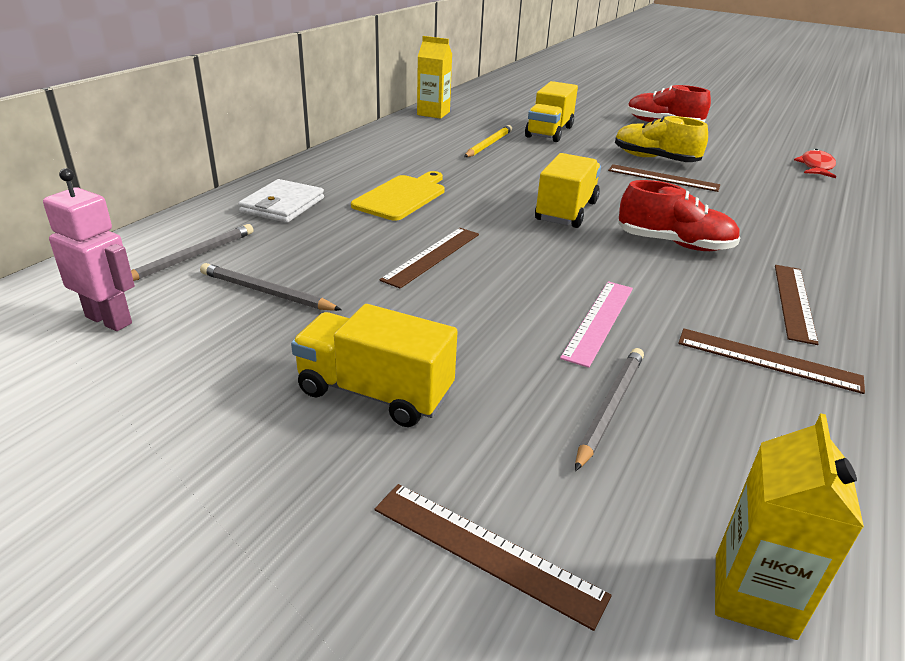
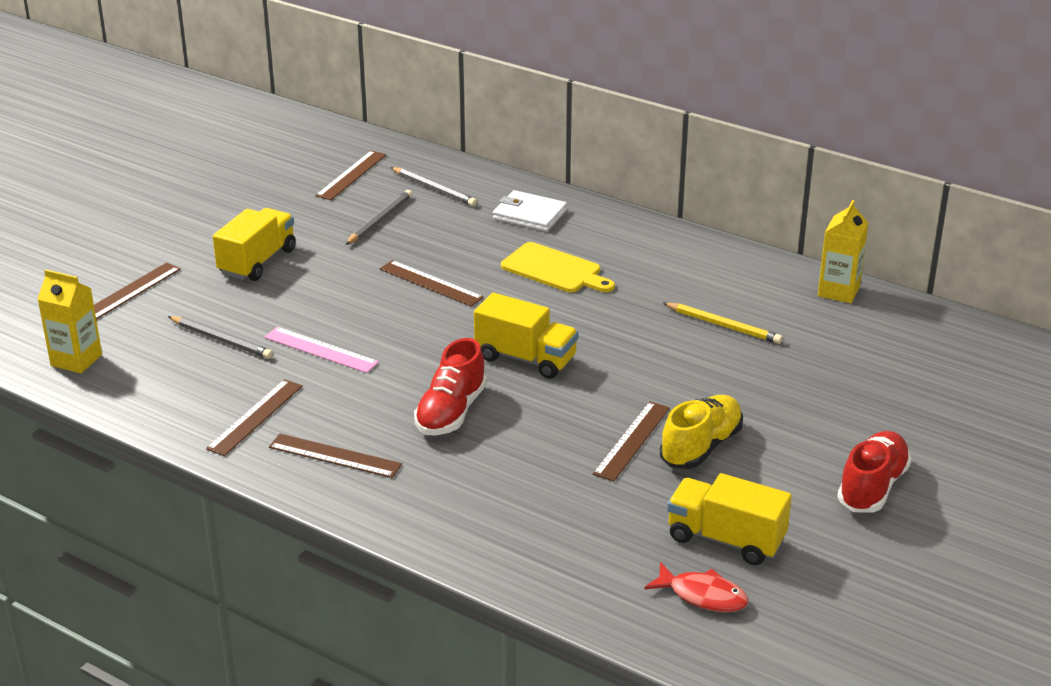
camera: 95 degrees right, 0 degrees up
pink robot [43,168,135,331] -> brown ruler [315,151,386,200]
yellow truck [525,81,578,142] -> yellow truck moved to [667,473,792,565]

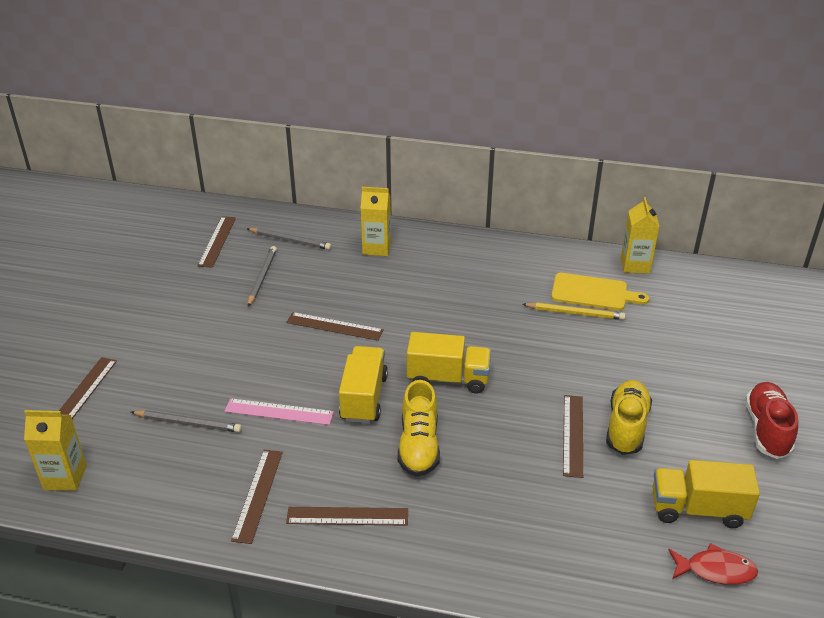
camera: 20 degrees left, 5 degrees up
yellow truck [213,208,296,281] -> yellow truck moved to [339,346,388,424]
red shoe [414,338,487,435] -> yellow shoe [398,380,440,477]
white wallet [493,190,567,232] -> yellow carton [361,187,391,256]
yellow cutting board [501,242,615,293] -> yellow cutting board moved to [551,273,649,311]

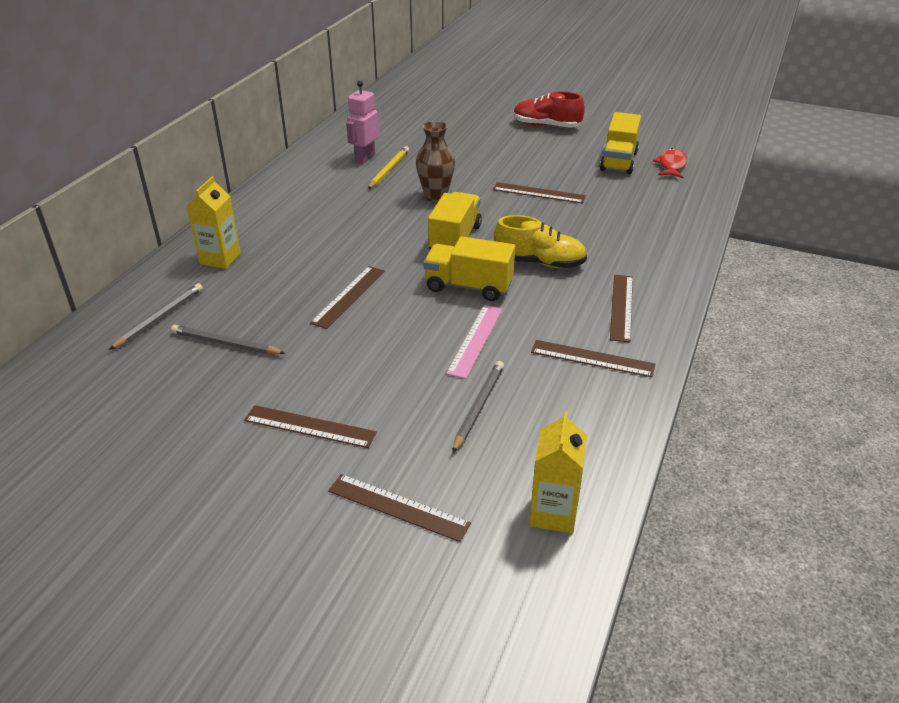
camera: 80 degrees left, 0 degrees up
brown ruler [198,216,236,268] -> brown ruler moved to [244,405,377,448]
yellow cutting board [551,273,649,311] -> pink robot [346,81,379,164]
yellow shoe [606,380,652,455] -> none
yellow carton [621,197,659,274] -> none
none -> brown vase [416,121,455,202]

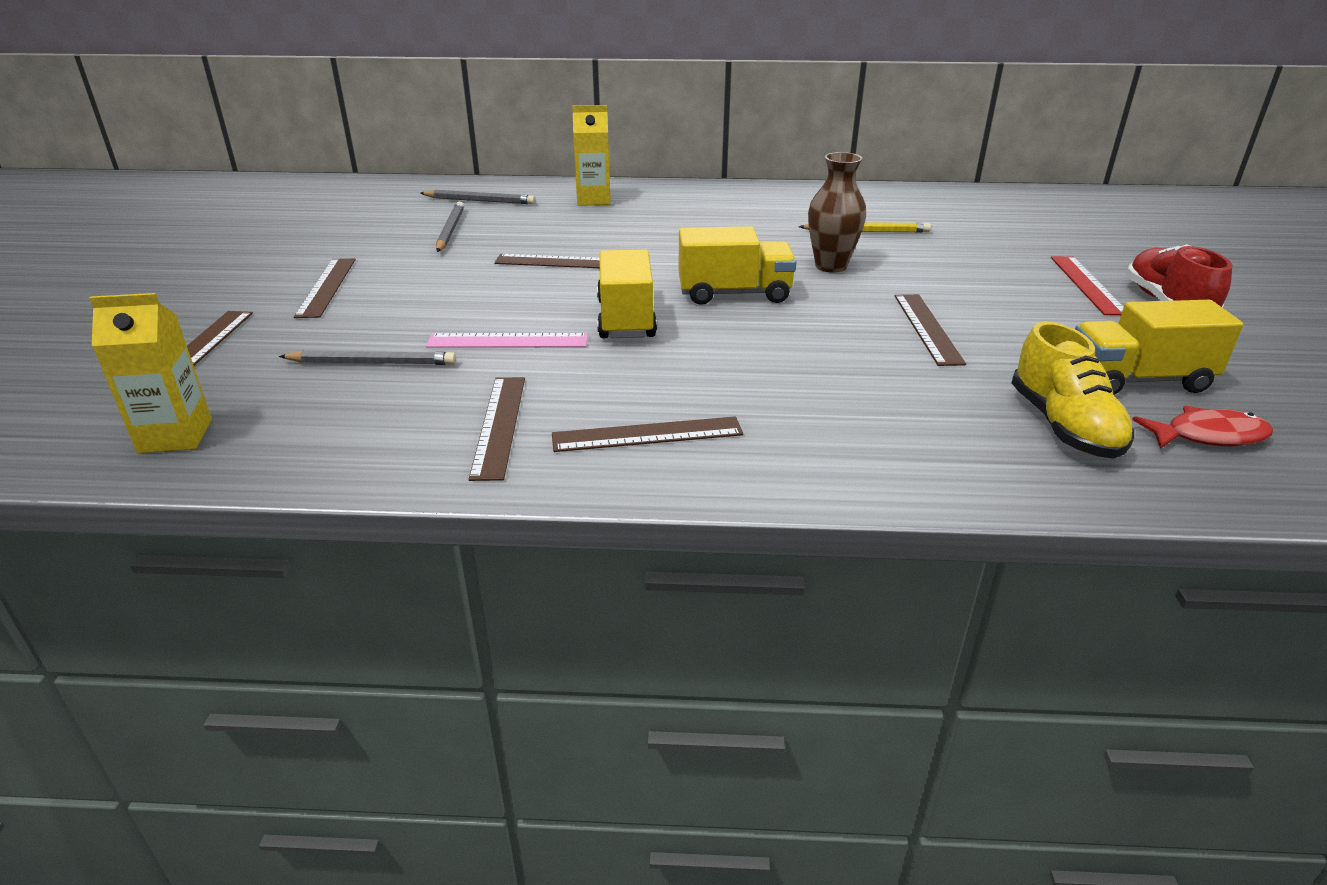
camera: 70 degrees right, 5 degrees down
pink robot [346,81,379,164] -> none
yellow shoe [494,215,587,268] -> yellow shoe moved to [1012,322,1134,459]
none -> red ruler [1051,256,1124,315]

